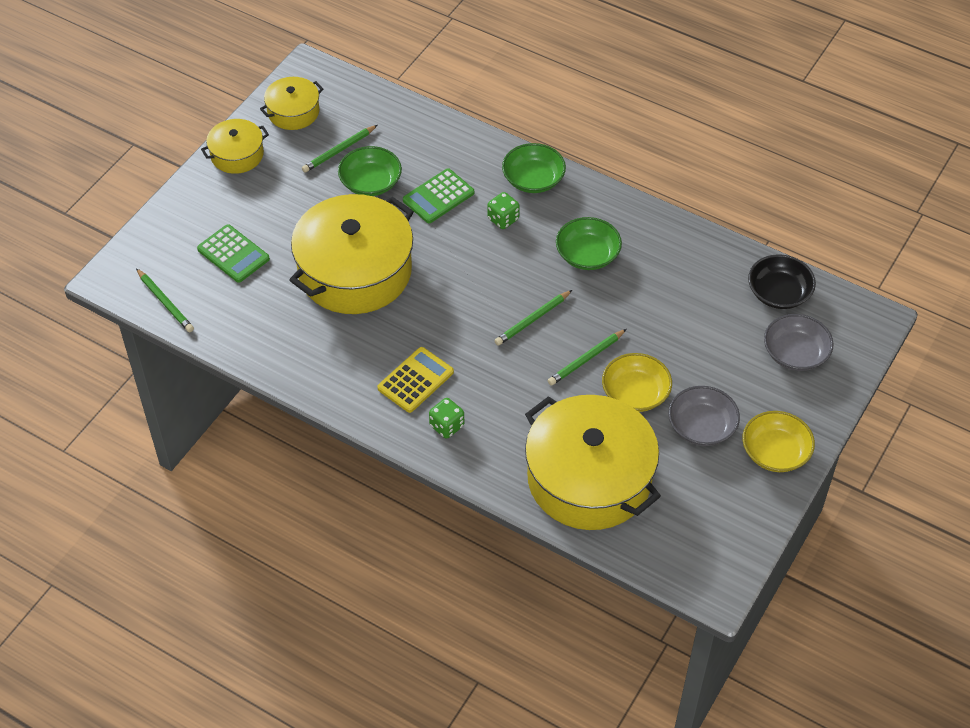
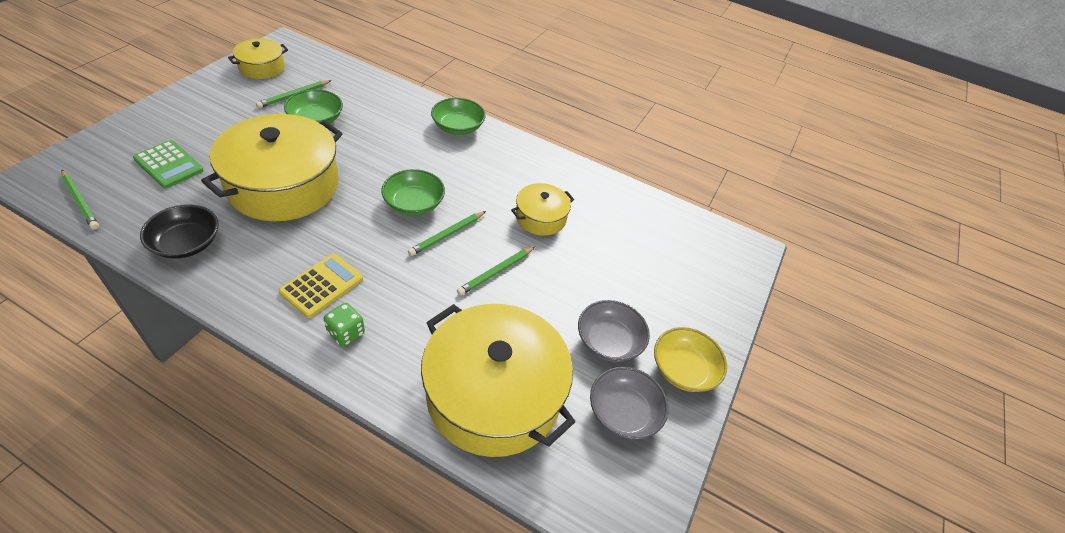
camera: 10 degrees left, 5 degrees down
yellow pot [201,119,269,174] -> yellow pot moved to [511,183,574,236]
green calculator [403,168,474,223] -> none
green dice [487,192,520,229] -> none
green bowl [556,217,622,270] -> green bowl moved to [381,169,445,216]
yellow bowl [602,353,672,412] -> none
black bowl [748,254,816,309] -> black bowl moved to [140,204,219,259]
grey bowl [764,314,834,371] -> grey bowl moved to [590,367,669,439]

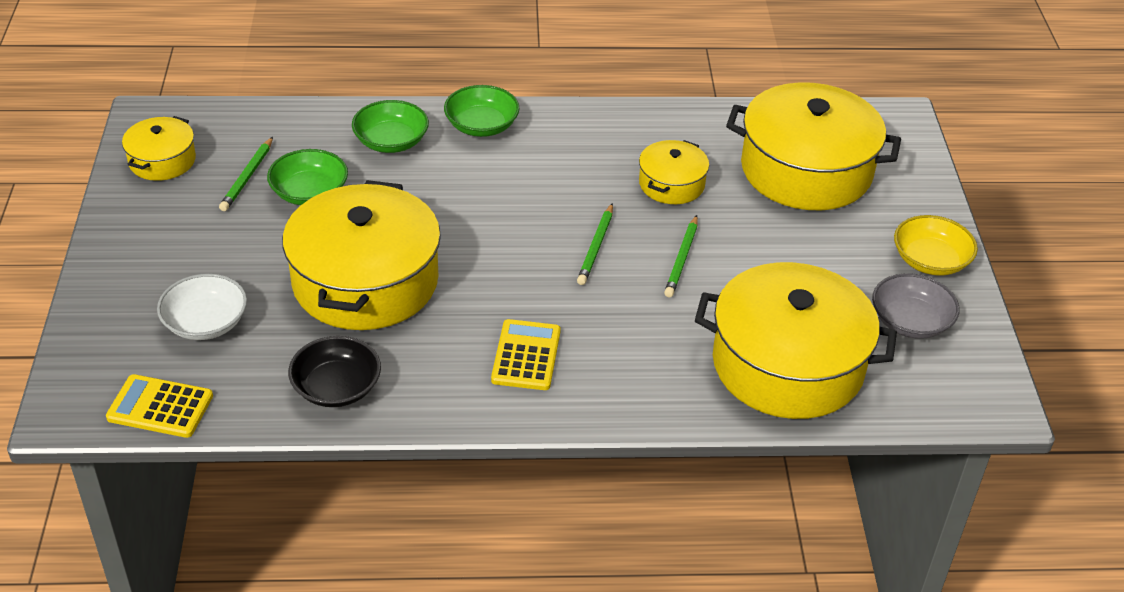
camera: 25 degrees left, 5 degrees down
green pencil [61,170,99,230] -> yellow calculator [106,374,213,438]
green calculator [133,140,204,189] -> white bowl [157,274,247,340]
green dice [324,303,365,347] -> none
green bowl [381,169,445,216] -> green bowl moved to [352,100,429,153]
grey bowl [578,300,650,362] -> none
none -> yellow pot [726,82,901,210]

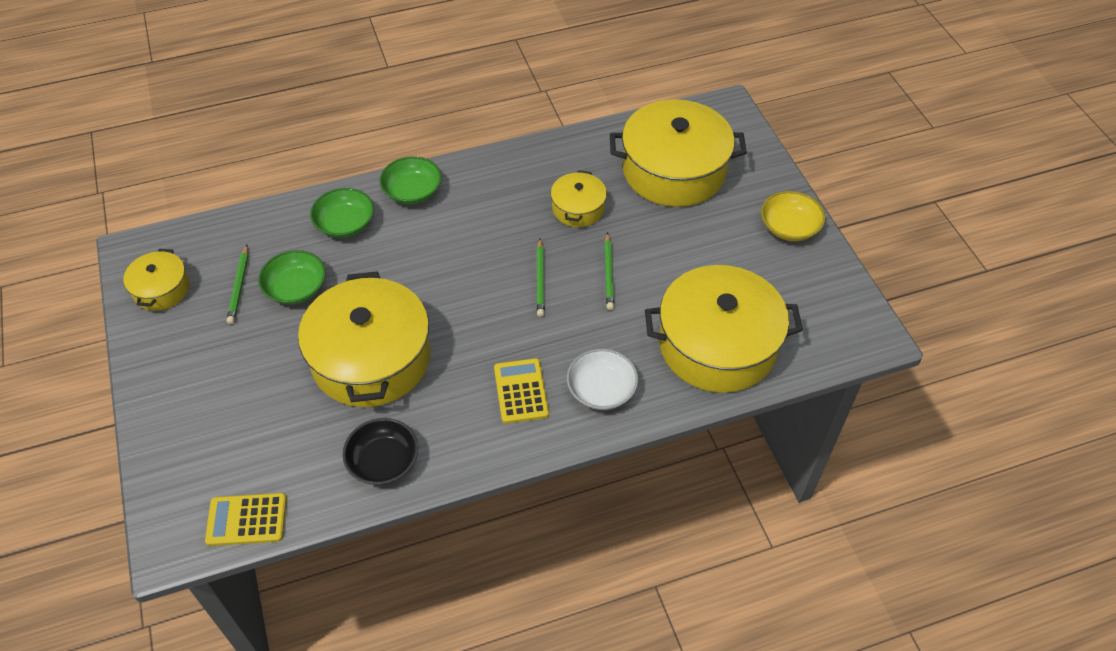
camera: 15 degrees left, 10 degrees up
white bowl [157,274,247,340] -> white bowl moved to [567,349,638,410]
grey bowl [872,273,959,339] -> none

